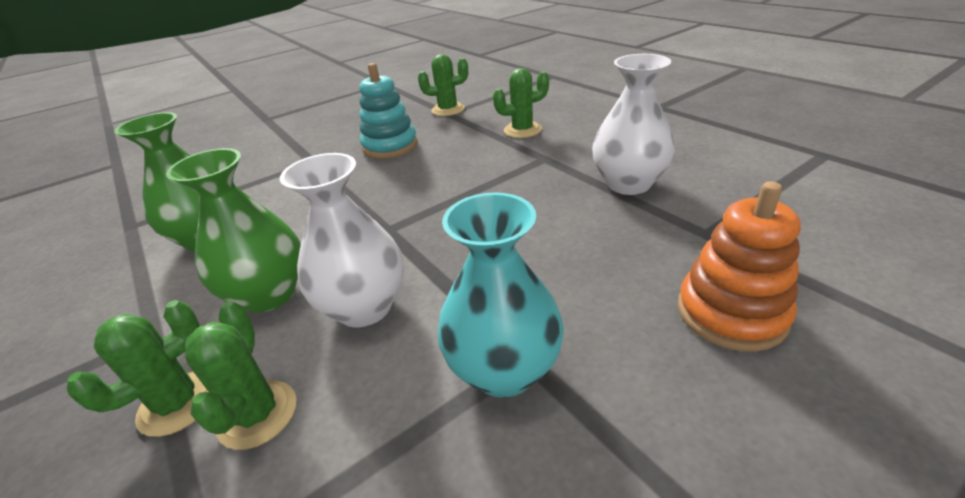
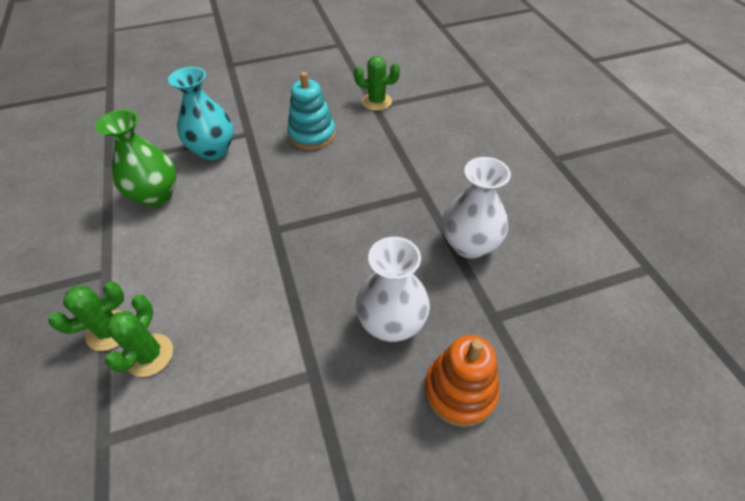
camera: 15 degrees right, 15 degrees up
green vase [166,148,301,313] -> none
white vase [280,153,404,328] -> white vase moved to [356,237,430,342]
turquoise vase [437,192,564,398] -> turquoise vase moved to [168,67,234,160]
green cactus [493,68,549,138] -> none

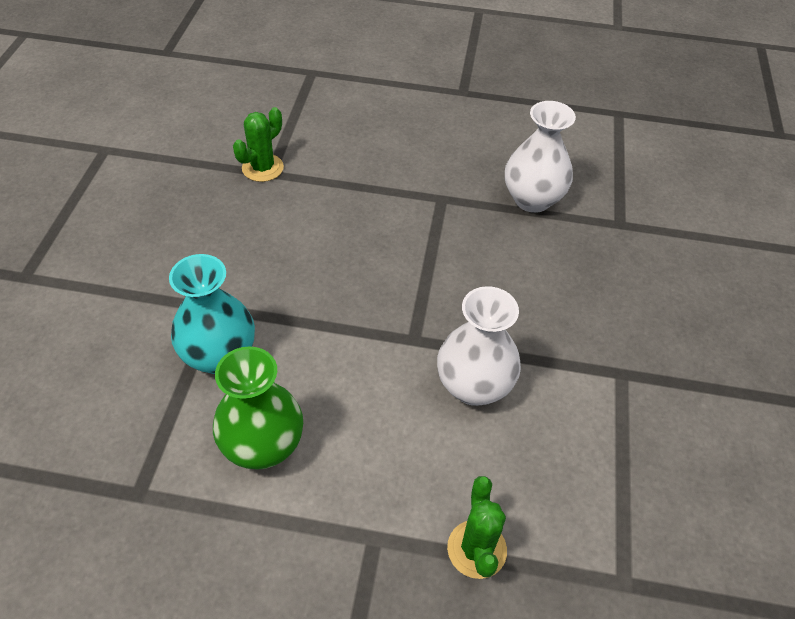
camera: 65 degrees left, 0 degrees up
green cactus [105,295,173,377] -> none
turquoise stacking toy [287,72,335,150] -> none
white vase [356,237,430,342] -> white vase moved to [437,286,521,406]
orange stacking toy [424,335,500,427] -> none

